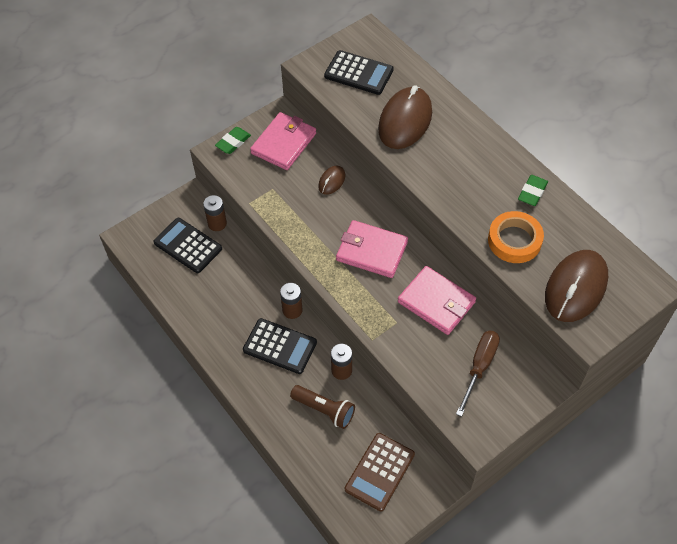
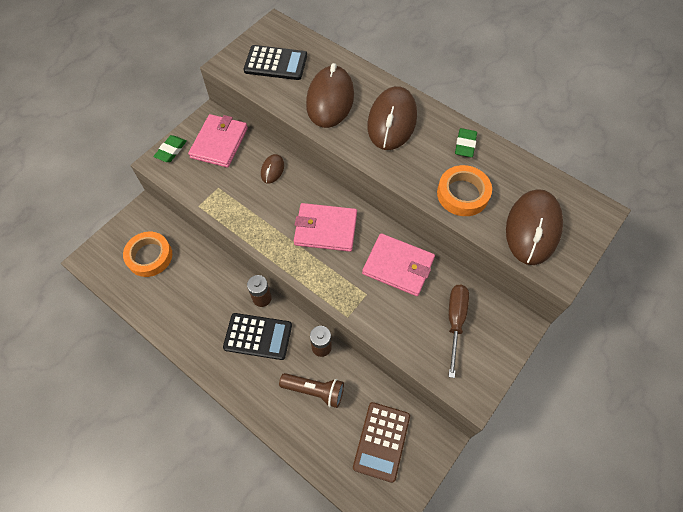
camera: 15 degrees left, 5 degrees up
black calculator [153,218,222,273] -> orange tape [123,232,172,277]
brown battery [203,195,227,231] -> none
none -> brown mouse [367,86,417,150]

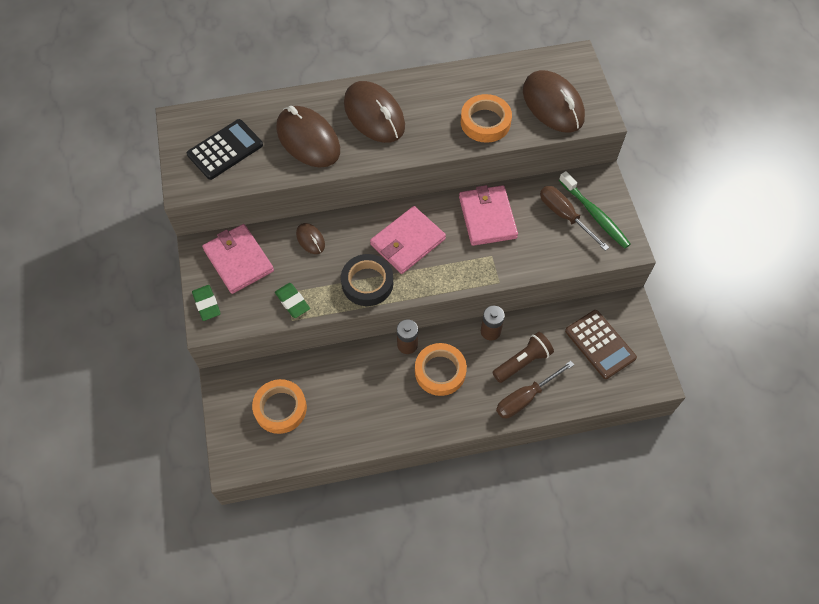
camera: 50 degrees left, 0 degrees up
black calculator [223,313,292,360] -> orange tape [415,343,467,396]
pink wallet [362,233,435,296] -> pink wallet turned 75 degrees counterclockwise [459,185,518,246]
green eraser [455,128,477,157] -> green eraser moved to [275,283,310,318]
none -> black tape [341,254,393,306]
none -> brown screwdriver [496,361,574,418]
none -> green toothbrush [559,171,631,249]

